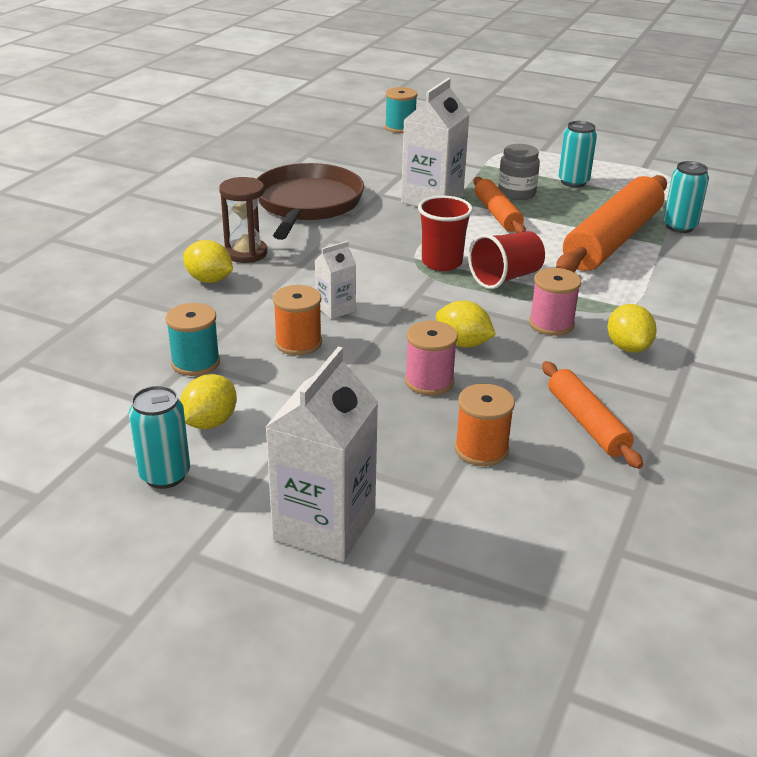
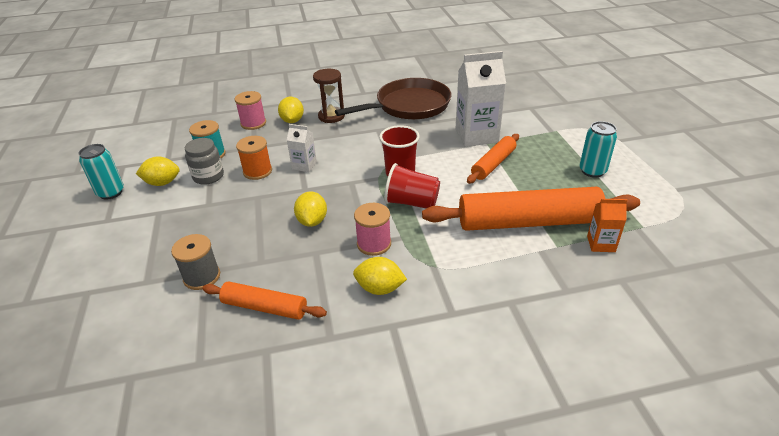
camera: 55 degrees right, 5 degrees up
white carton [265,347,378,562] -> none
turquoise spool [385,87,418,133] -> none
pink spool [405,321,458,395] -> pink spool moved to [235,91,266,130]
orange spool [455,384,515,466] -> grey spool [171,234,220,290]
grey jar [498,144,540,200] -> grey jar moved to [185,138,224,185]
orange rolling pin [542,361,643,469] -> orange rolling pin turned 75 degrees clockwise [202,281,327,320]
yellow lemon [607,304,657,353] -> yellow lemon turned 60 degrees clockwise [353,257,407,295]
turquoise can [663,161,709,233] -> orange carton [587,199,627,252]

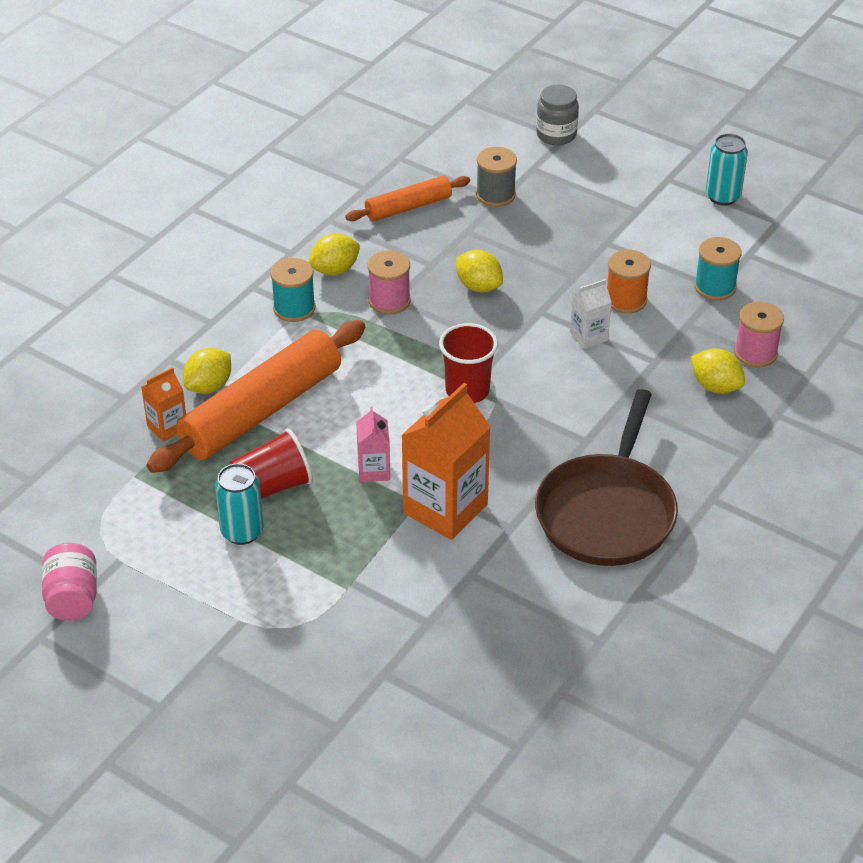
camera: 135 degrees right, 5 degrees up
yellow lemon [136,156,180,186] -> yellow lemon moved to [183,348,231,394]
grey jar [185,138,224,185] -> grey jar moved to [536,84,579,145]
brown hourglass [313,69,345,123] -> none
red cup [384,163,440,209] -> red cup moved to [230,428,313,499]
white carton [456,51,506,147] -> orange carton [401,383,491,540]
orange rolling pin [467,134,519,184] -> pink carton [356,407,390,482]
none -> pink jar [42,543,97,621]
none -> turquoise spool [270,258,316,322]

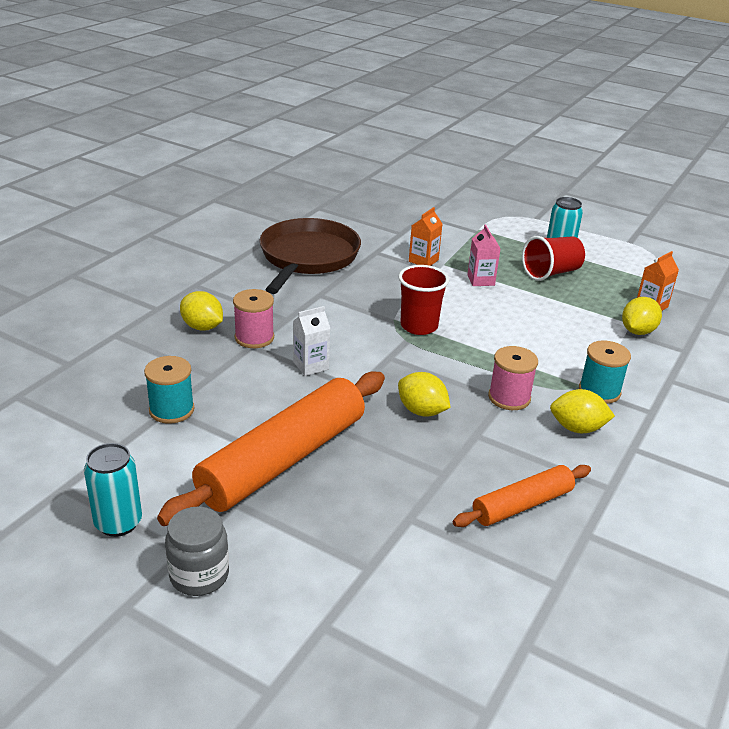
camera: 175 degrees right, 10 degrees down
pink jar [42,543,97,621] -> none
orange rolling pin [147,320,366,473] -> orange rolling pin moved to [157,371,385,526]
yellow lemon [308,234,360,275] -> yellow lemon turned 45 degrees clockwise [550,389,615,433]
orange carton [401,383,491,540] -> orange carton [409,207,442,266], size x0.51
grey spool [476,147,517,207] -> none
grey jar [536,84,579,145] -> grey jar moved to [165,507,229,596]
orange spool [607,250,651,313] -> none
pink spool [734,302,784,367] -> pink spool moved to [233,289,274,348]

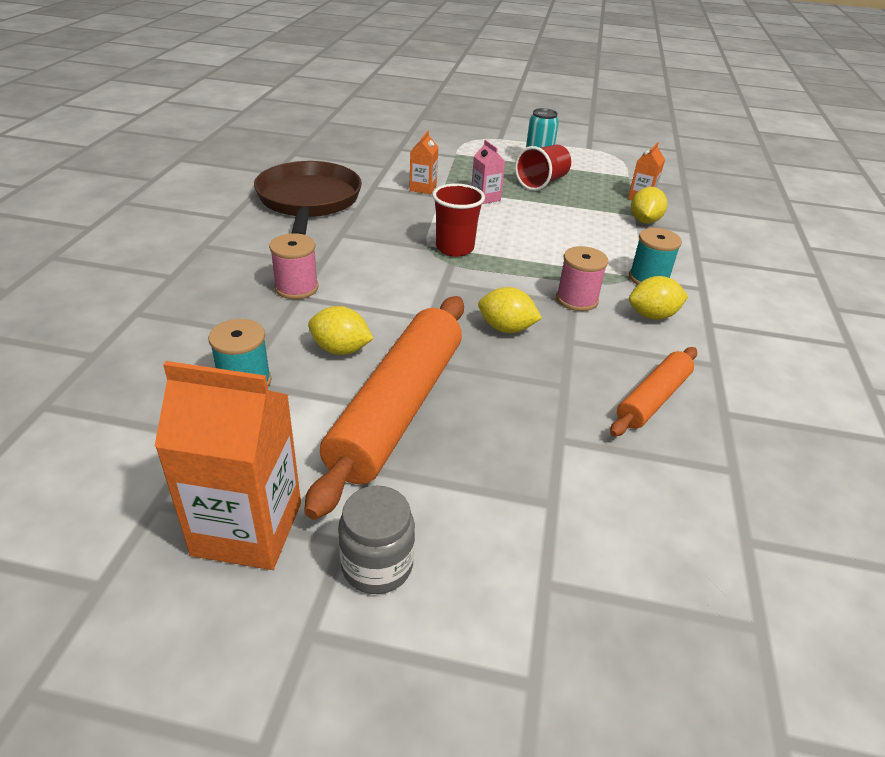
camera: 20 degrees left, 5 degrees up
turquoise can [84,443,142,537] -> orange carton [154,361,301,570]
yellow lemon [180,291,223,330] -> yellow lemon moved to [308,306,374,355]
white carton [293,306,330,376] -> none

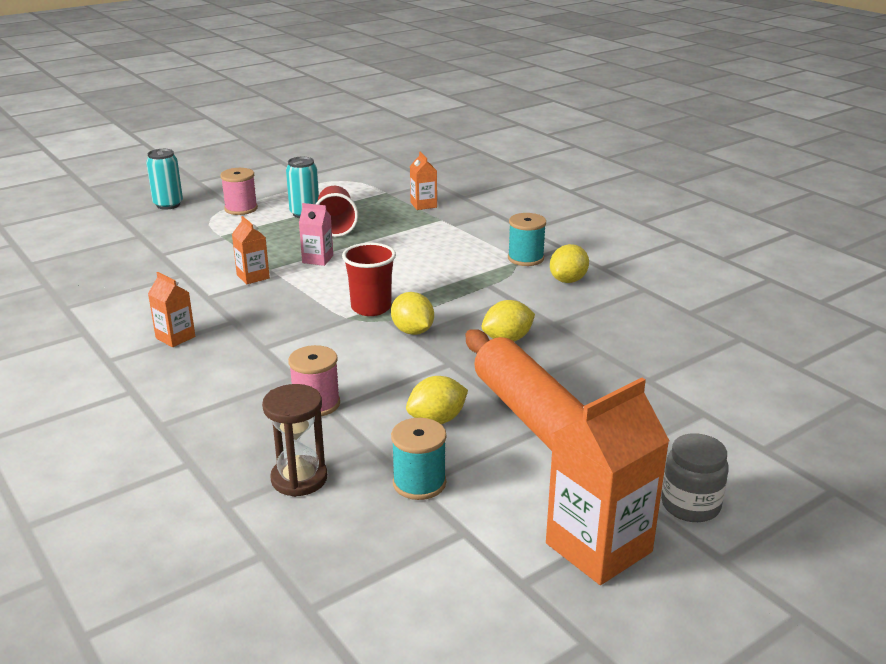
camera: 45 degrees left, 10 degrees down
brown pan [254,161,362,235] -> orange carton [148,272,195,347]
pink spool [556,246,608,311] -> pink spool moved to [220,168,258,215]
orange rolling pin [610,347,697,436] -> none
yellow lemon [631,187,667,224] -> yellow lemon moved to [391,292,434,335]
none -> turquoise can [146,149,183,210]
none -> brown hourglass [262,384,327,497]

